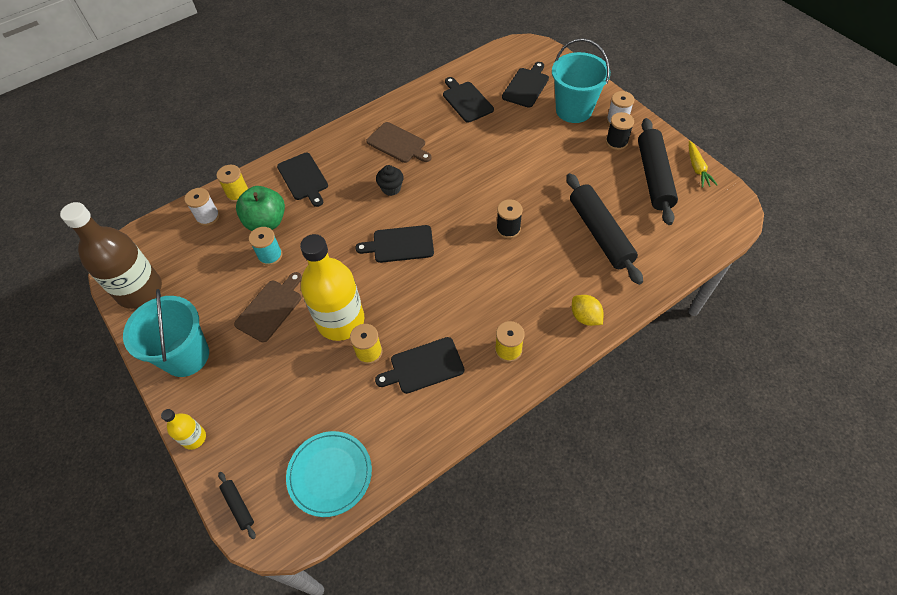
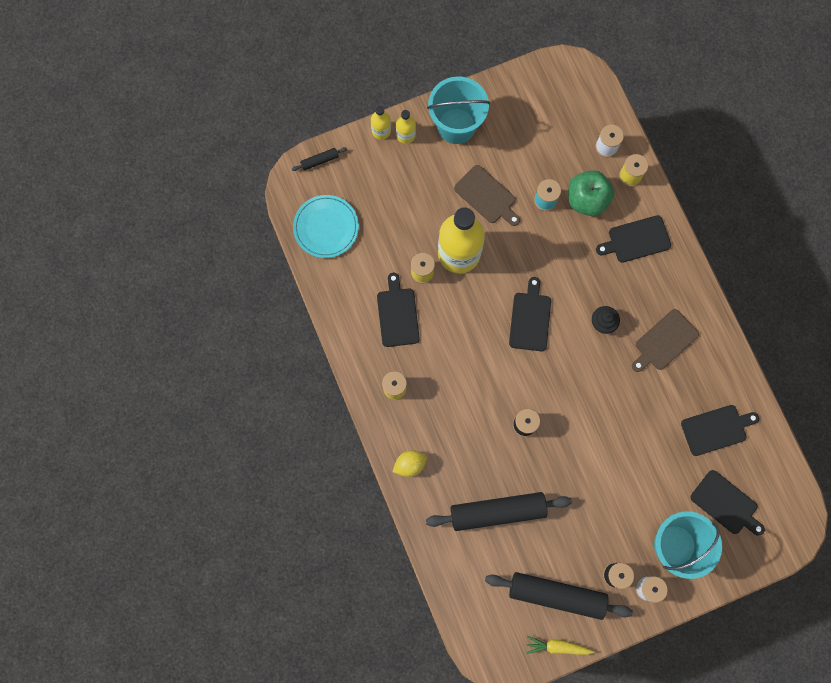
camera: 100 degrees right, 20 degrees up
brown bottle [60,202,162,309] -> none
none -> yellow bottle [396,110,416,144]

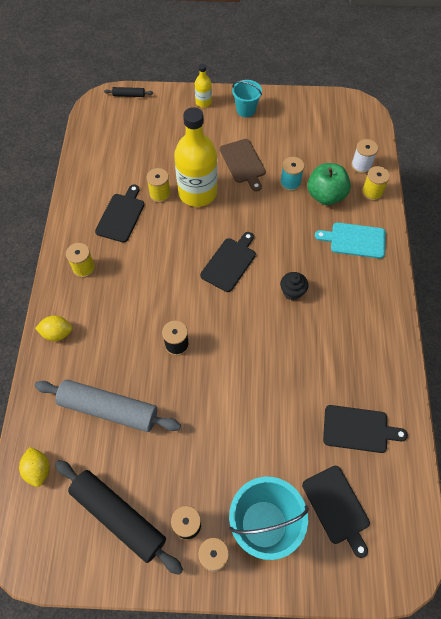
camera: 25 degrees right, 15 degrees down
turquoise plate [293,195,359,258] -> none
yellow bottle [371,106,391,140] -> none
black rolling pin [426,492,572,531] -> grey rolling pin [34,380,181,432]
turquoise bucket [427,77,490,144] -> turquoise bucket [232,80,262,117], size x0.58
yellow carrot [526,636,594,655] -> none
black cutting board [596,215,671,263] -> turquoise cutting board [315,222,386,259]
brown cutting board [632,309,699,372] -> none
none -> yellow lemon [19,447,49,487]

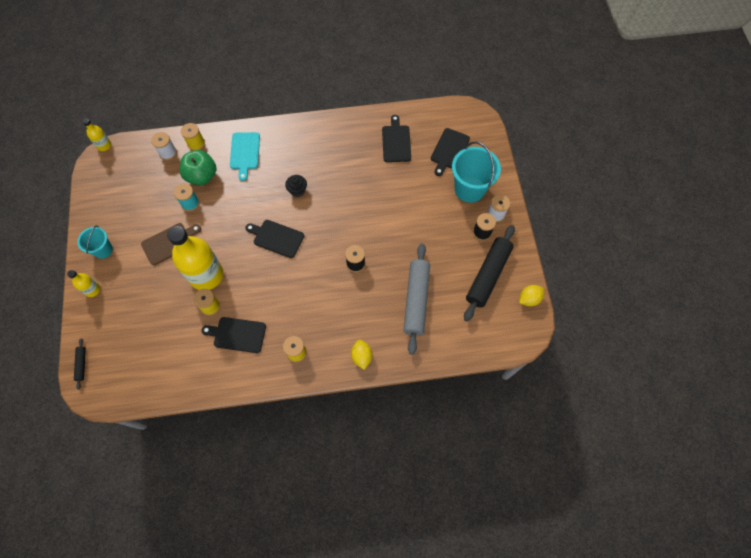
camera: 100 degrees left, 5 degrees up
yellow lemon [19,447,49,487] -> yellow lemon moved to [519,285,544,306]
black cutting board [302,466,370,558] -> black cutting board turned 150 degrees clockwise [431,128,470,176]
none -> yellow bottle [82,118,111,151]

